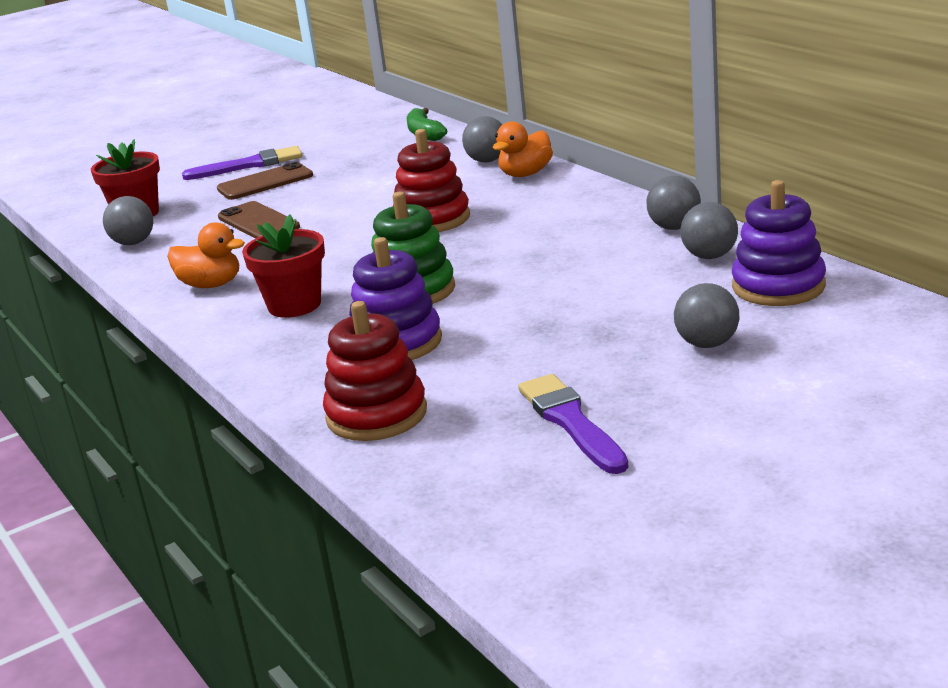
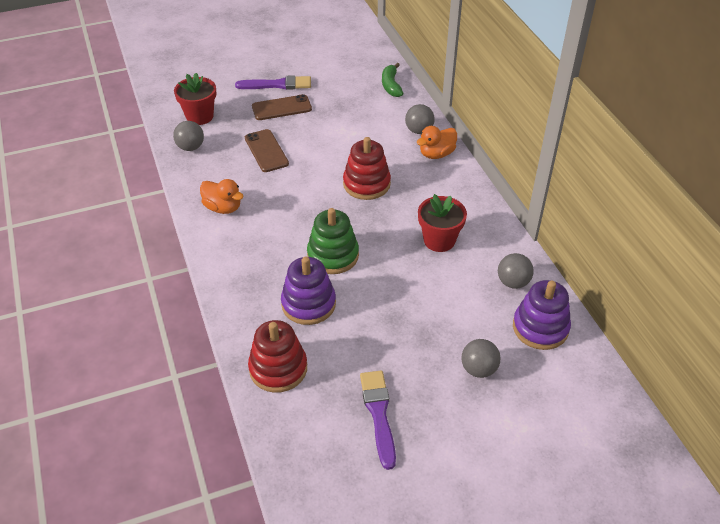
camera: 10 degrees right, 20 degrees up
red flower pot [242,214,325,318] -> red flower pot moved to [418,194,467,252]
grey ball [646,176,701,230] -> none

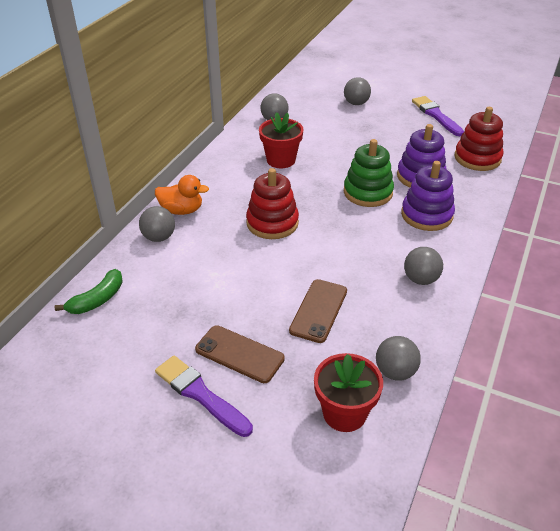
camera: 135 degrees left, 5 degrees down
orange duck [200,179,244,214] -> grey ball [404,247,443,285]
purple brush [360,371,396,470] -> purple brush turned 120 degrees clockwise [412,96,464,136]
purple stacking toy [513,280,571,350] -> purple stacking toy moved to [401,161,455,231]

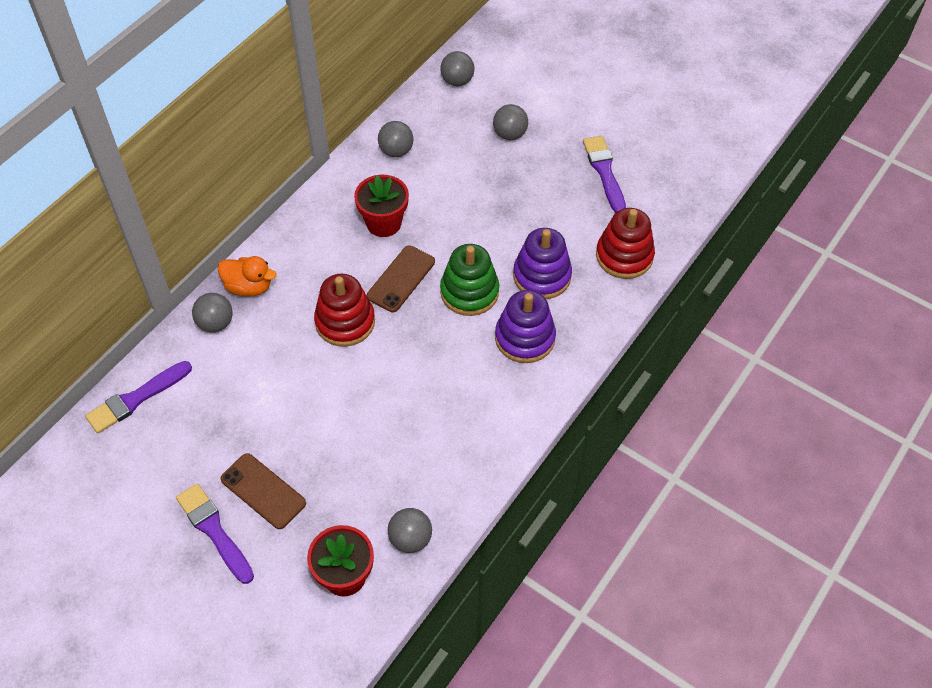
camera: 10 degrees right, 15 degrees up
green banana [55,269,123,314] -> purple brush [85,361,192,433]
brown phone [289,279,347,343] -> brown phone moved to [367,245,435,312]
grey ball [404,247,443,285] -> grey ball moved to [440,51,474,86]

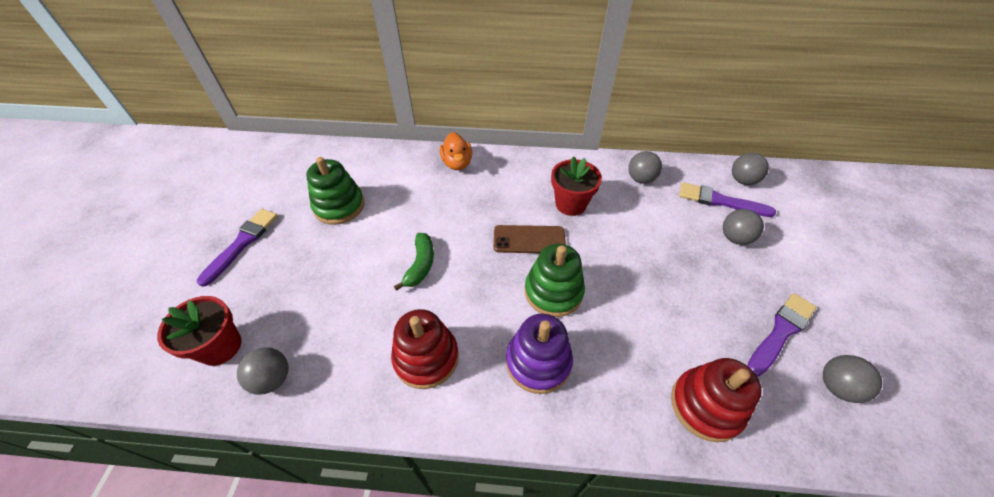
camera: 60 degrees right, 5 degrees down
purple brush [85,361,192,433] -> purple brush moved to [679,182,776,217]
grey ball [192,293,233,332] -> grey ball moved to [823,355,882,403]
brown phone [221,453,306,529] -> none
red stacking toy [314,274,375,347] -> red stacking toy moved to [391,309,459,389]
purple stacking toy [513,228,572,299] -> none
none -> green stacking toy [306,157,364,225]
none -> green banana [394,233,434,291]

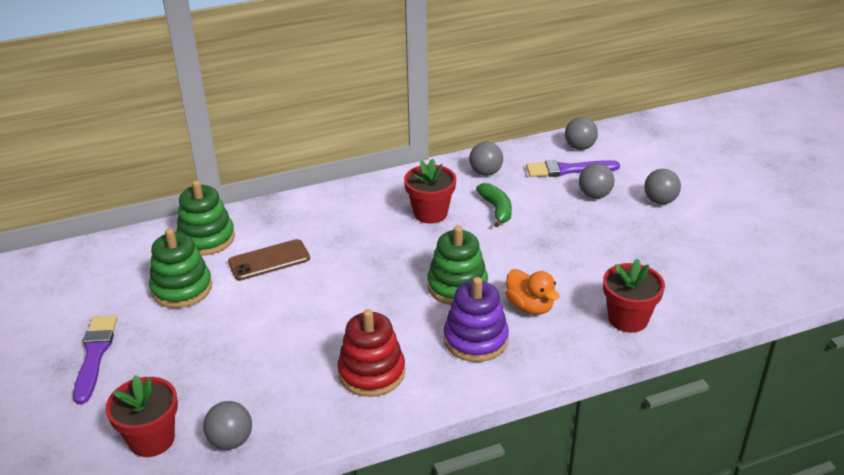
camera: 25 degrees left, 15 degrees down
green banana [394,233,434,291] -> green banana moved to [476,183,512,227]
orange duck [440,132,472,170] -> orange duck moved to [505,269,560,315]
brown phone [494,225,566,253] -> brown phone moved to [228,239,310,280]
red stacking toy [671,358,762,442] -> red flower pot [603,259,665,333]
purple brush [747,293,816,377] -> none
grey ball [823,355,882,403] -> grey ball moved to [644,169,681,204]
none -> green stacking toy [176,180,235,256]

